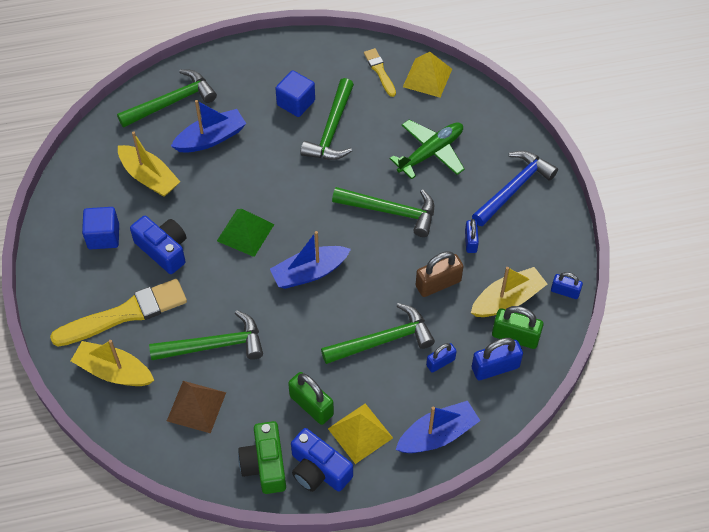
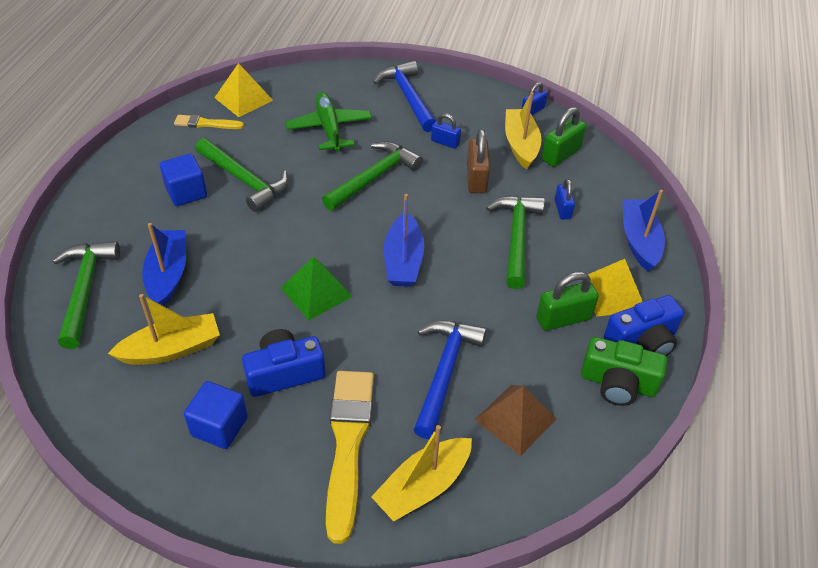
camera: 65 degrees left, 10 degrees down
green hammer [149,310,263,360] -> blue hammer [414,321,487,439]
blue padlock [472,338,523,380] -> none

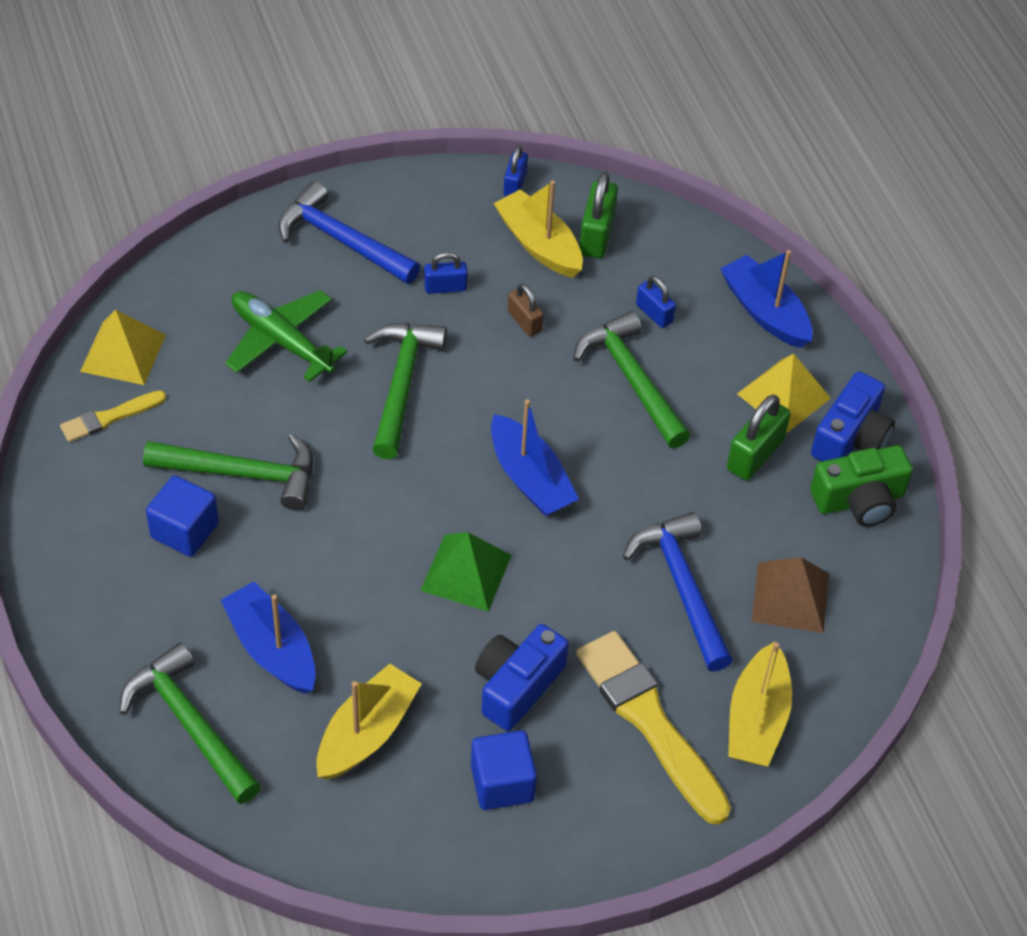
camera: 35 degrees left, 5 degrees up
brown padlock [467,129,490,193] -> brown padlock [508,283,543,337], size x0.63

